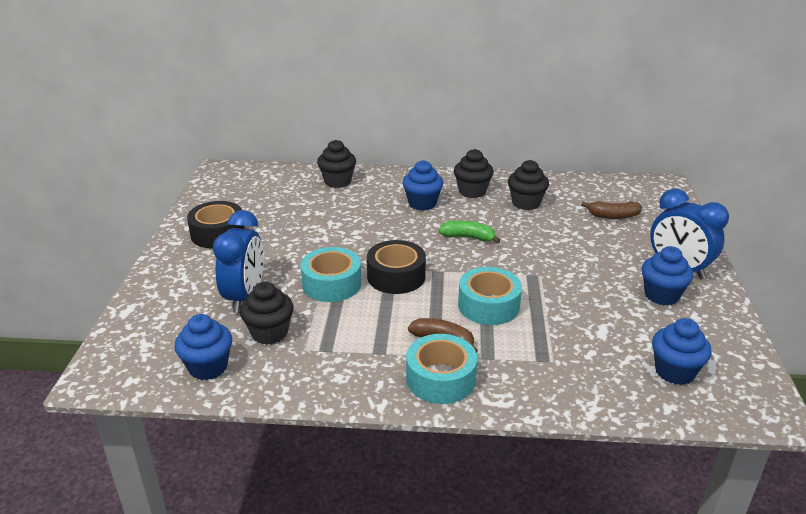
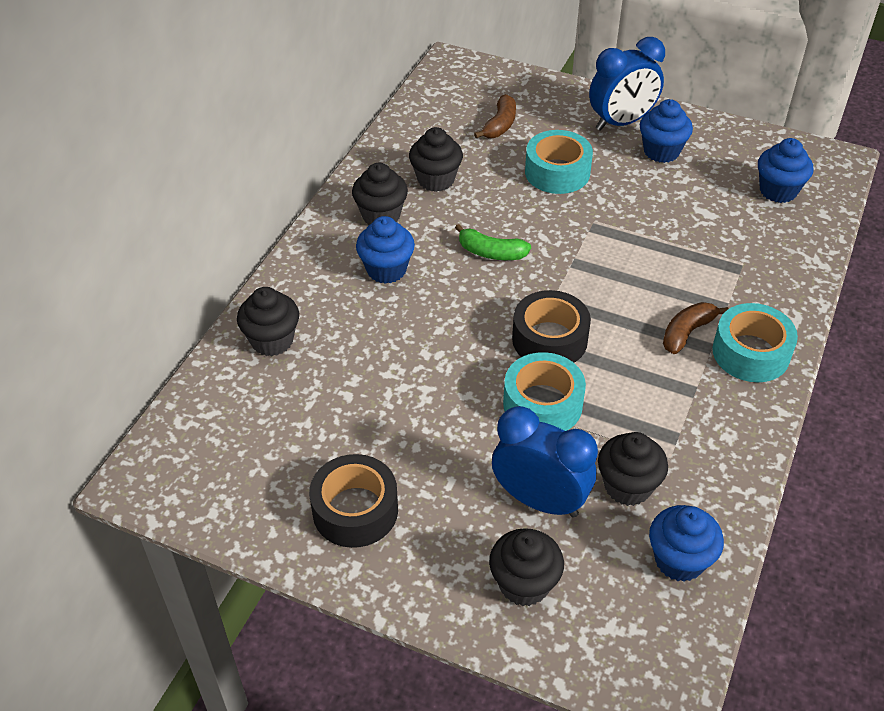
camera: 70 degrees left, 15 degrees up
green banana [439,220,500,243] -> green banana turned 105 degrees counterclockwise [455,224,531,260]
turquoise tape [458,267,522,325] -> turquoise tape moved to [525,130,593,194]
none -> black cupcake [489,528,564,606]

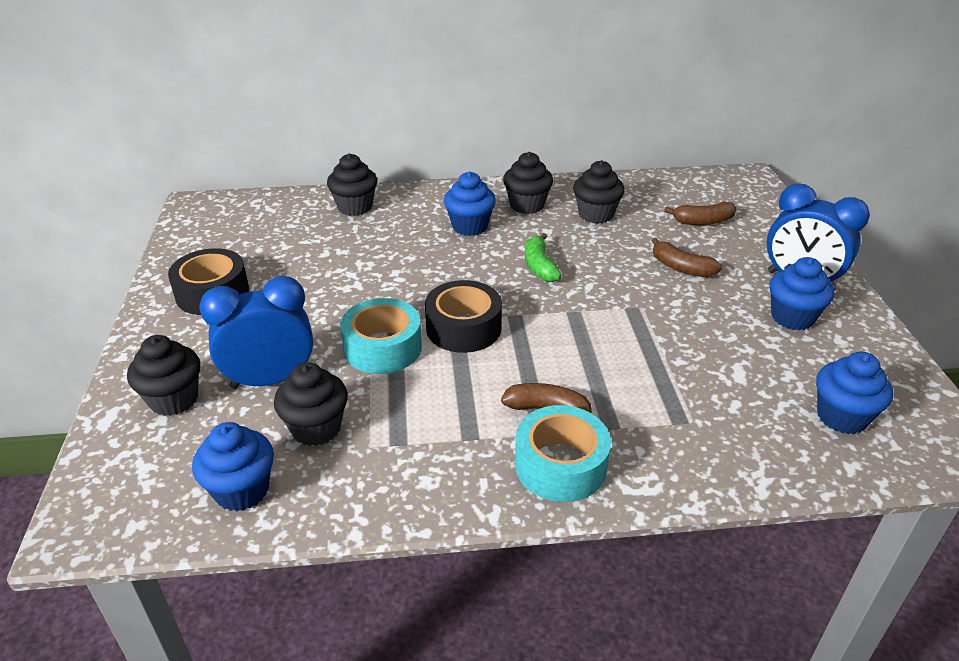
camera: 60 degrees right, 10 degrees down
blue clock [492,406,598,518] -> blue clock turned 105 degrees counterclockwise [199,276,313,389]
turquoise tape [525,130,593,194] -> brown banana [651,238,722,277]

